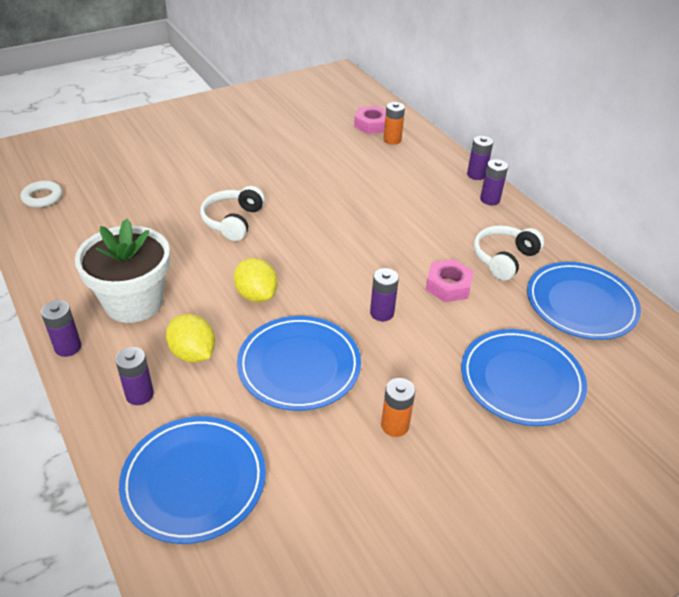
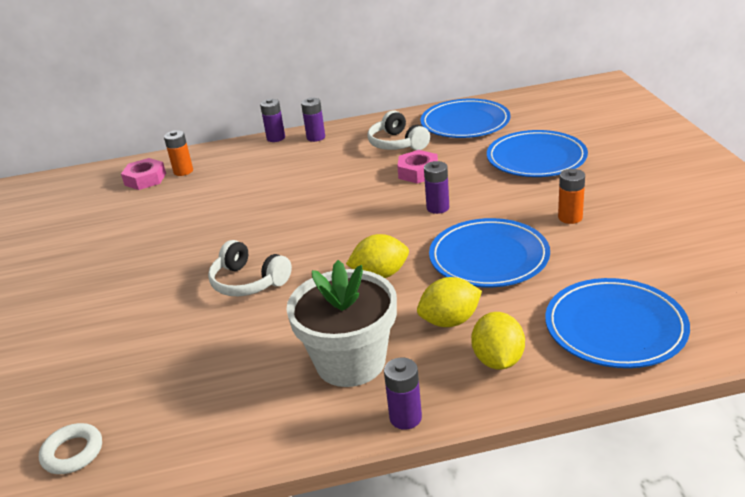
camera: 65 degrees left, 10 degrees down
purple battery [115,347,154,405] -> yellow lemon [471,312,525,370]

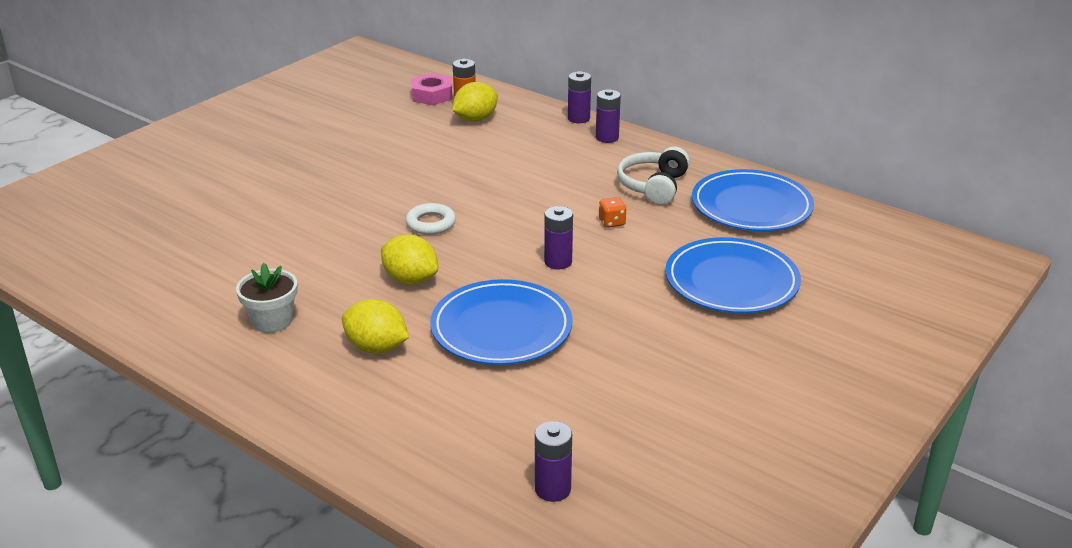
camera: 45 degrees right, 0 degrees up
white ring [39,423,102,474] -> white ring moved to [405,203,456,235]
white headphones [208,240,292,296] -> none
white flower pot [286,260,397,387] -> white flower pot [236,263,298,333], size x0.55
purple battery [384,358,422,430] -> purple battery moved to [535,421,572,502]
pink nut [397,150,438,184] -> orange dice [599,197,627,228]
yellow lemon [471,312,525,370] -> yellow lemon moved to [452,82,498,122]
blue plate [545,278,690,368] -> none
orange battery [558,169,585,224] -> none

